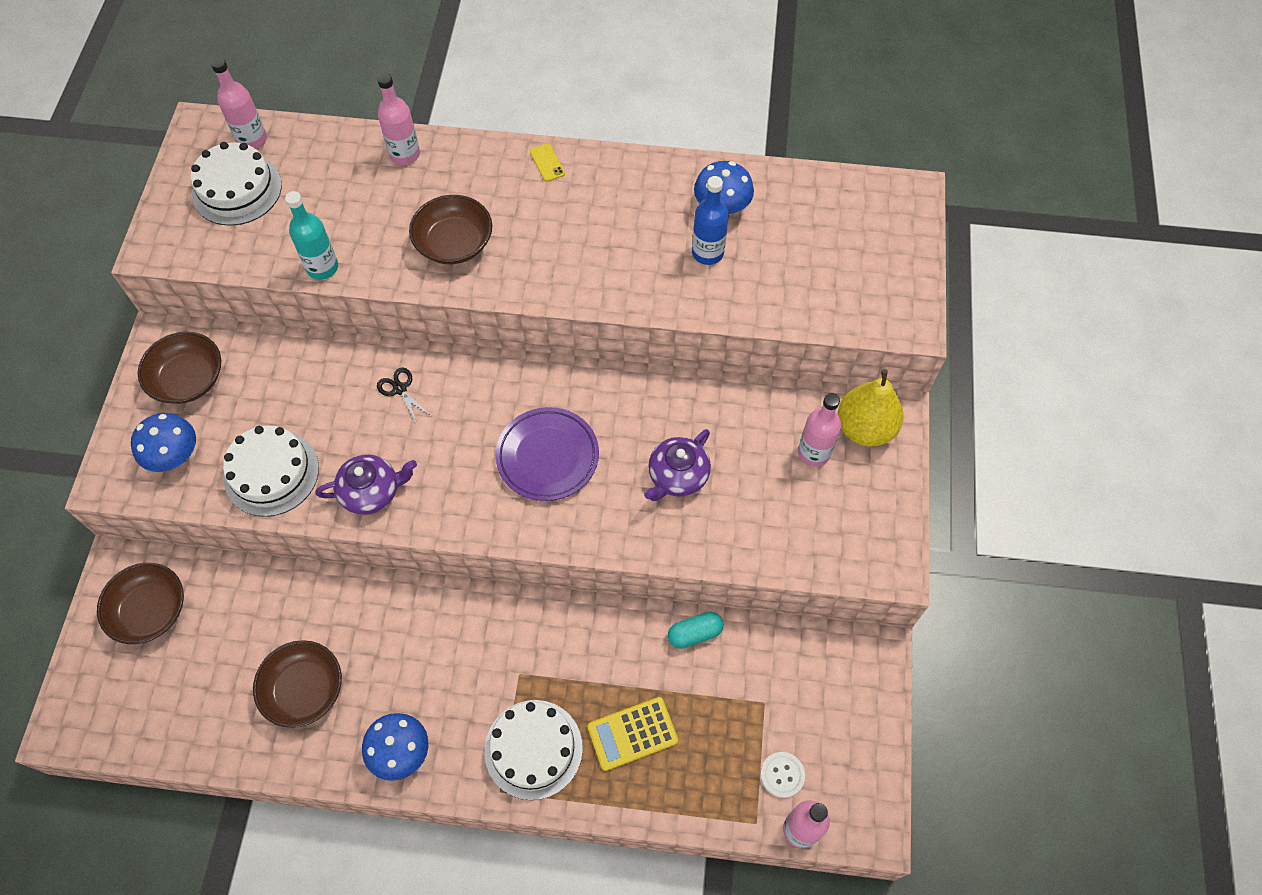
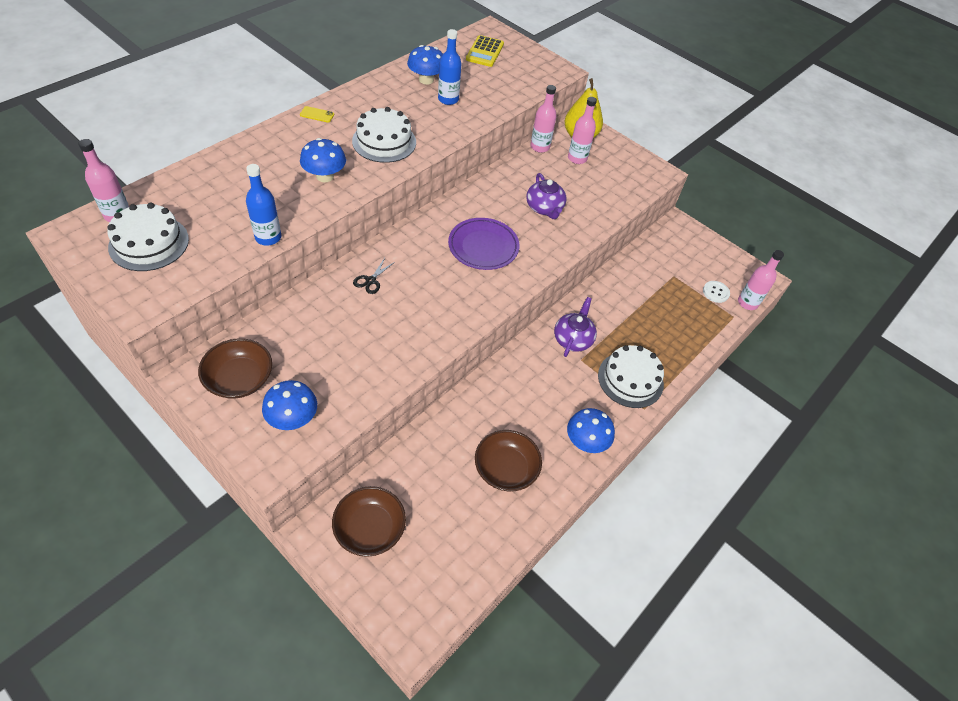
camera: 60 degrees left, 10 degrees down
white cake [223,425,319,517] -> white cake moved to [352,107,416,163]
turquoise bottle [285,191,338,280] -> blue bottle [246,164,282,246]
purple teapot [316,454,417,515] -> purple teapot moved to [554,297,597,357]
pink bottle [377,73,420,165] -> pink bottle moved to [531,85,557,153]
black scissors [377,368,431,424] -> black scissors turned 60 degrees counterclockwise [353,258,395,294]
brown bowl [409,195,492,264] -> blue mushroom [300,138,346,182]
yellow calculator [587,697,678,771] -> yellow calculator moved to [466,35,504,67]
turquoise capsule [668,612,723,649] -> none

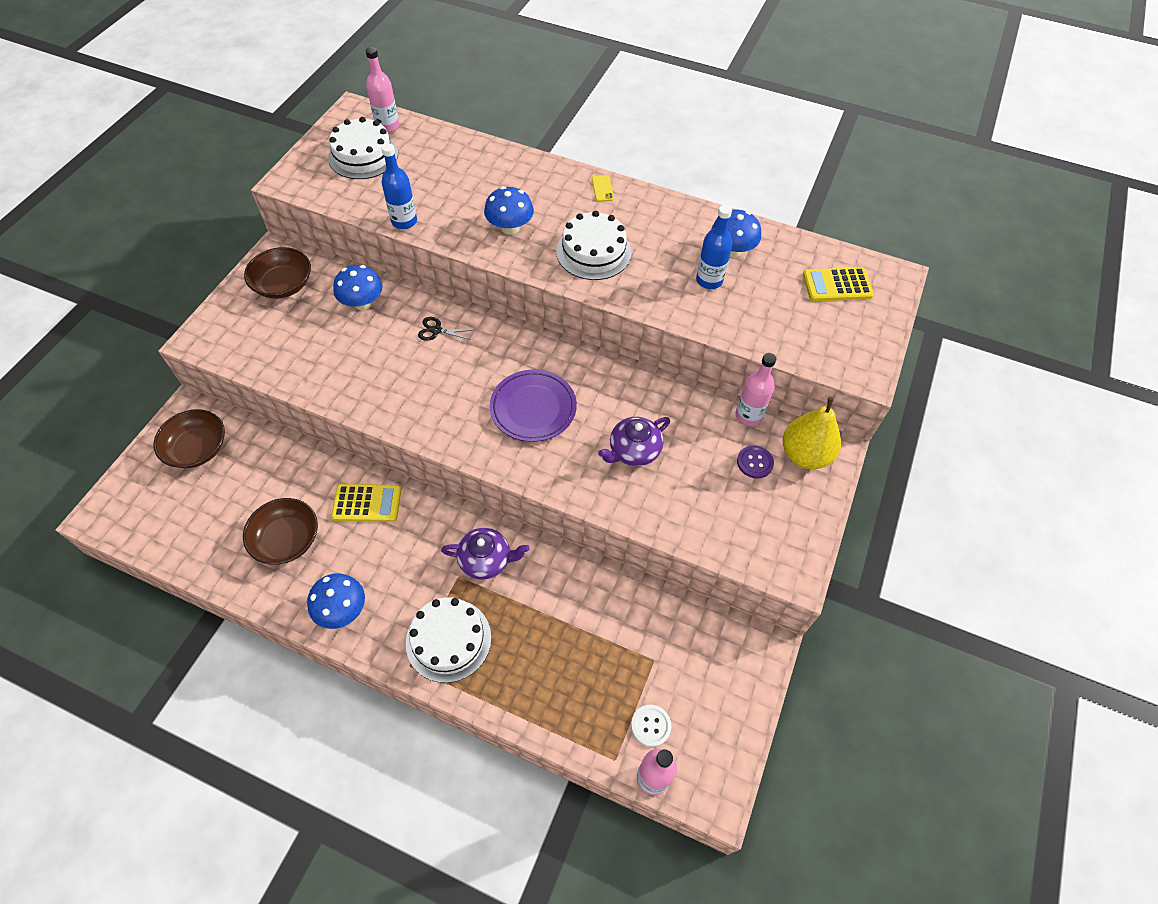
camera: 75 degrees right, 5 degrees up
blue mushroom [262,380,317,430] -> blue mushroom moved to [333,265,383,310]
pink bottle [568,97,597,164] -> purple button [737,445,774,479]
none -> yellow calculator [331,484,401,522]

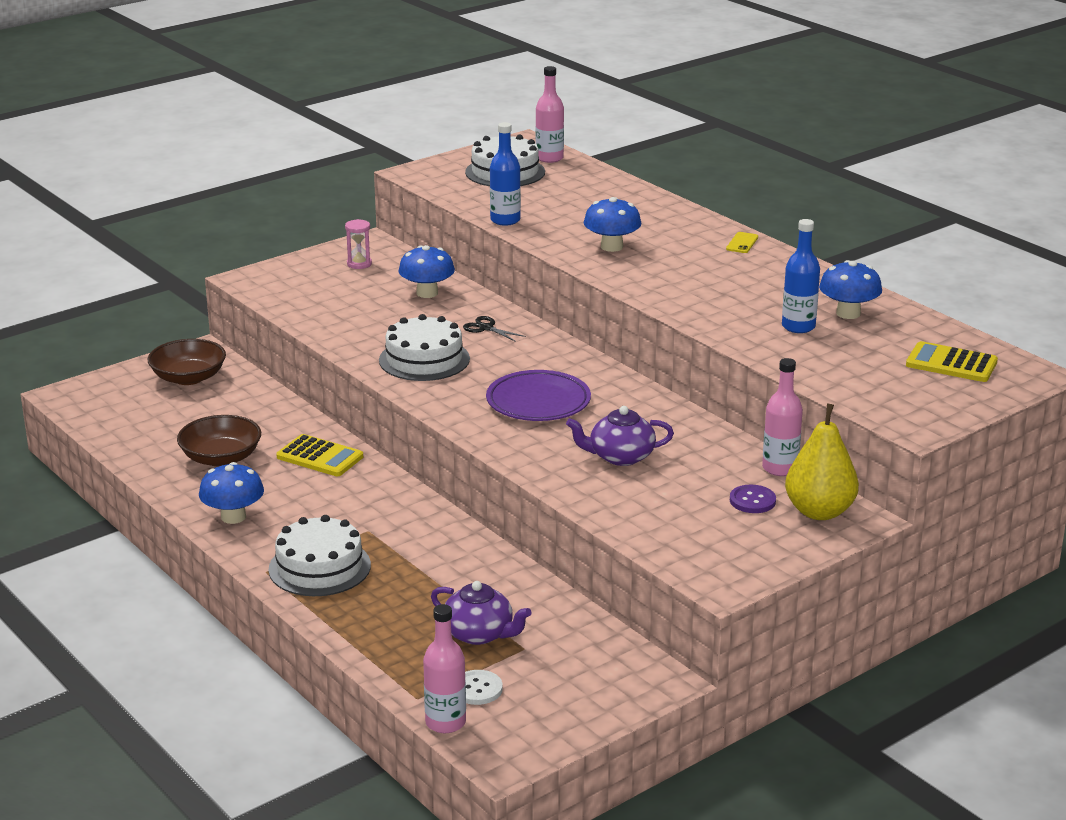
camera: 30 degrees right, 30 degrees down
brown bowl [244,247,311,299] -> pink hourglass [345,219,372,269]
purple teapot [441,528,530,580] -> purple teapot moved to [431,581,532,645]
white cake [556,211,631,280] -> white cake moved to [379,314,470,381]

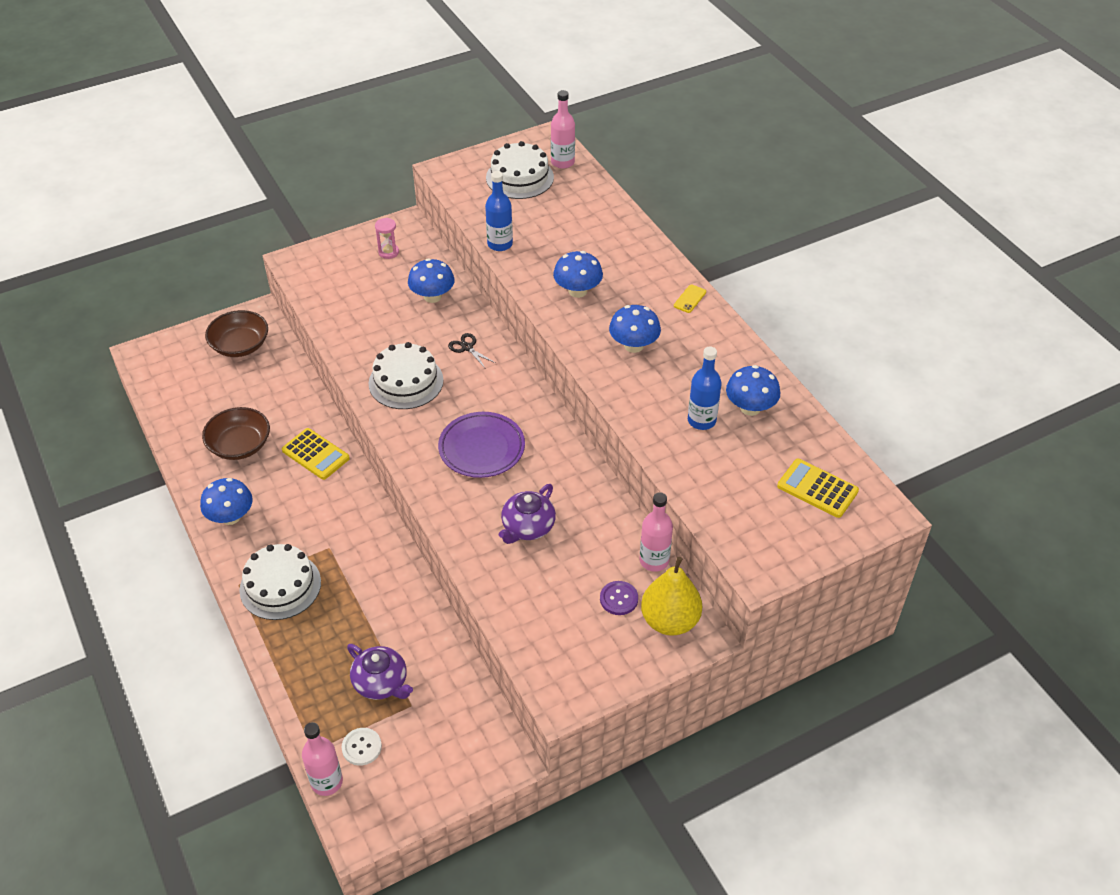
camera: 10 degrees right, 20 degrees up
purple teapot [566,406,674,466] -> purple teapot turned 60 degrees counterclockwise [499,484,556,544]
none -> blue mushroom [609,305,661,353]

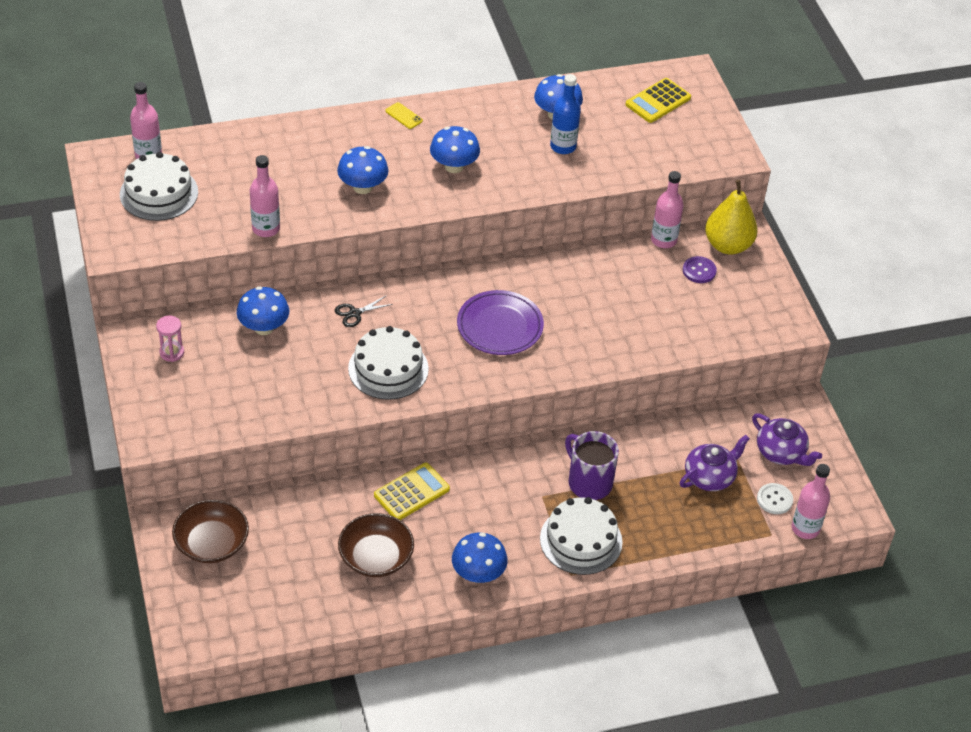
camera: 80 degrees left, 0 degrees up
blue bottle [485,171,513,251] -> pink bottle [250,155,280,237]
purple teapot [499,484,556,544] -> purple teapot moved to [752,413,822,466]
none -> purple mug [565,431,619,500]

